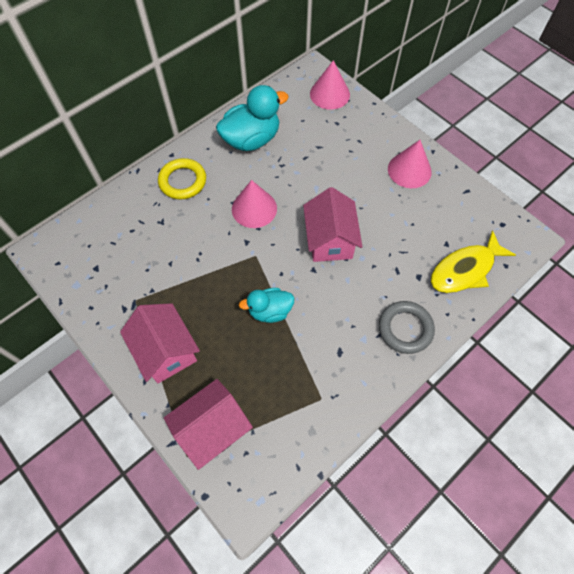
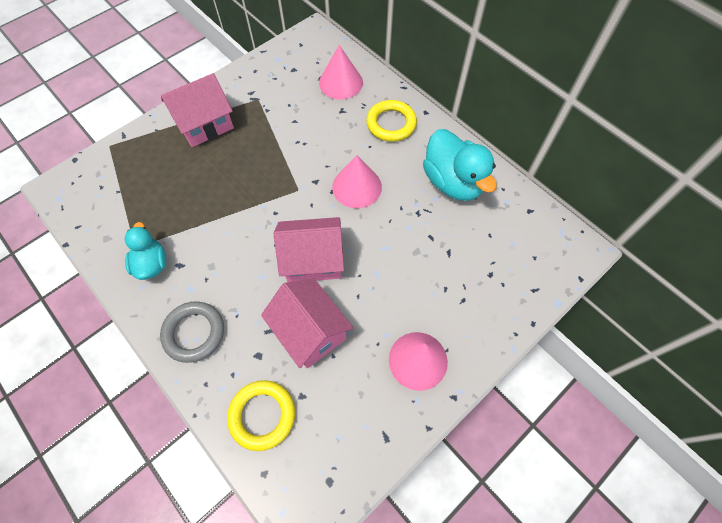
camera: 90 degrees right, 0 degrees up
pink house [164,379,253,470] -> pink house moved to [261,278,354,368]
turquoise duck [239,288,294,323] -> turquoise duck moved to [125,222,166,280]
pink cone [310,60,350,110] -> pink cone moved to [319,45,363,99]
yellow fish [431,230,516,293] -> yellow ring [227,380,295,451]

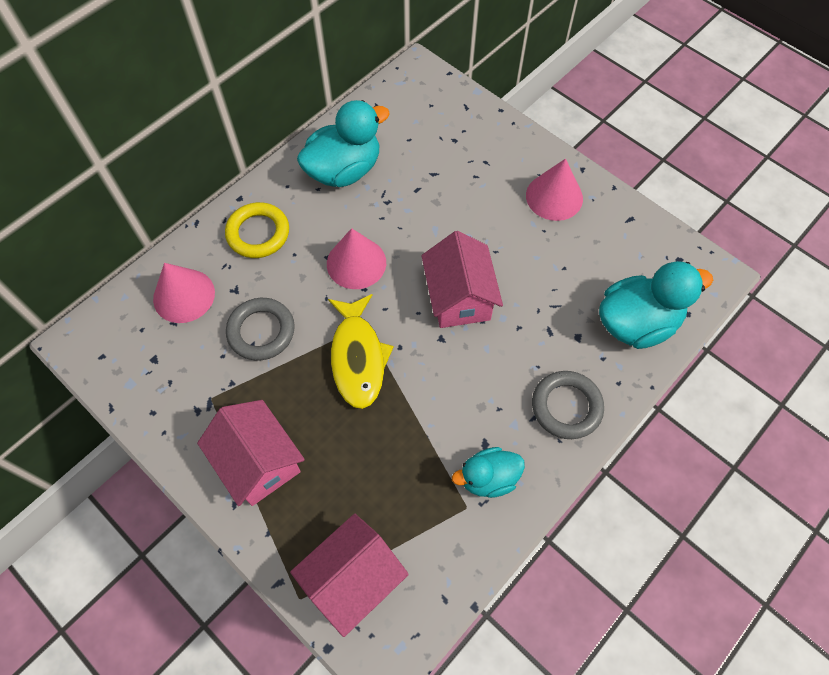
camera: 95 degrees left, 0 degrees up
yellow ring [227,380,295,451] -> turquoise duck [599,261,713,349]
pink house [261,278,354,368] -> pink house moved to [290,514,409,637]
none -> grey ring [226,298,295,360]
none -> yellow fish [328,294,394,409]

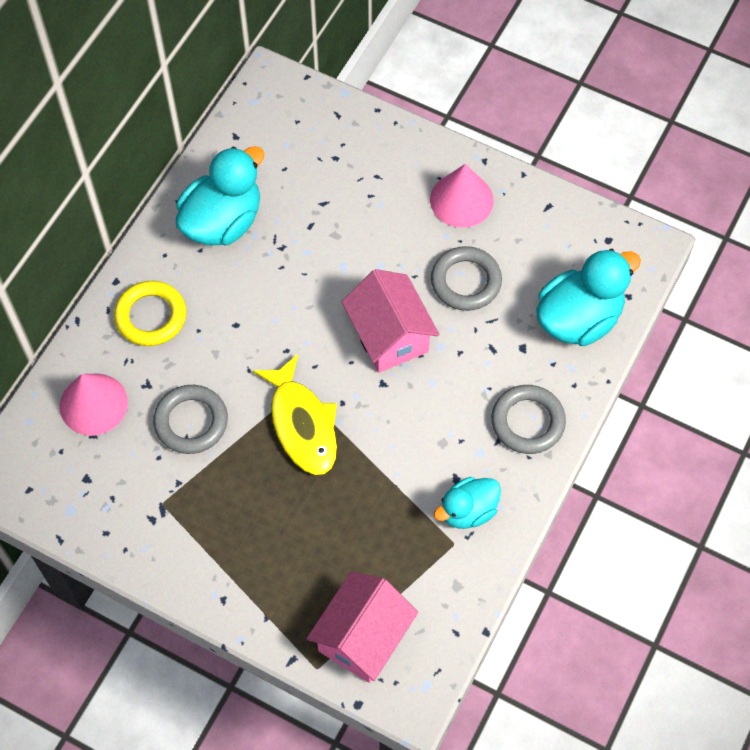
camera: 15 degrees left, 0 degrees up
pink house [197,400,305,506] -> none
pink cone [327,228,386,289] -> none
none -> grey ring [431,246,502,311]

